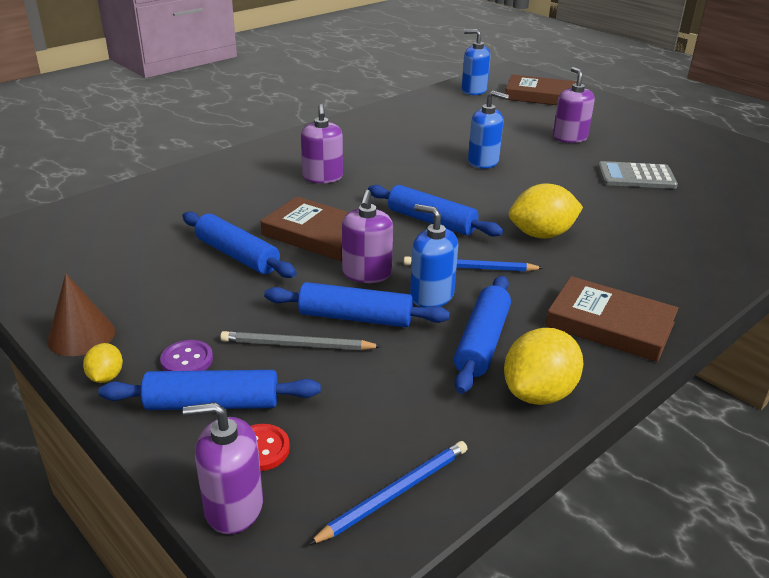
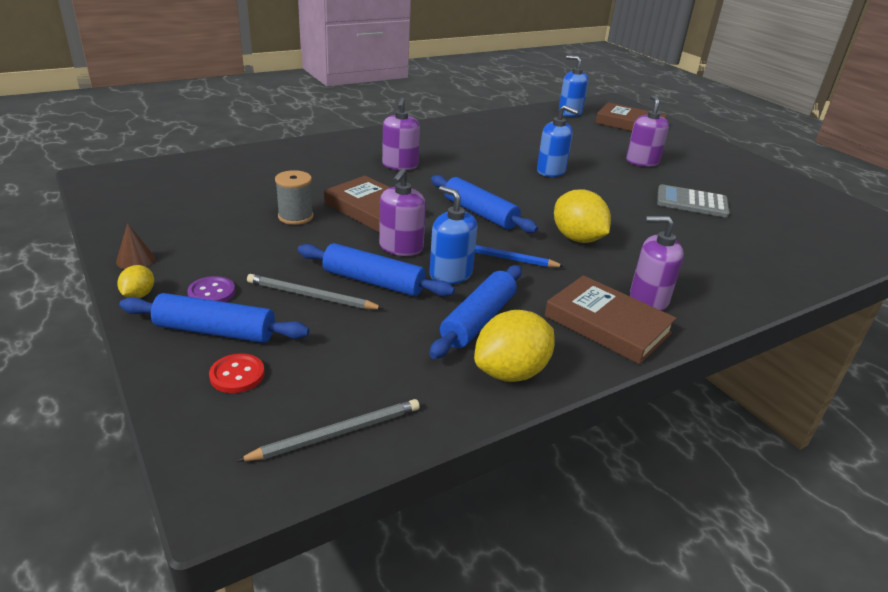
camera: 10 degrees right, 0 degrees up
brown cone [47,273,115,356] -> brown cone [116,223,155,269], size x0.64
blue rolling pin [182,211,297,278] -> grey spool [275,170,314,225]
purple soap dispenser [183,402,263,534] -> purple soap dispenser moved to [630,216,684,311]
blue pencil [308,441,468,545] -> grey pencil [237,399,420,461]
yellow lemon [509,184,583,239] -> yellow lemon turned 60 degrees clockwise [554,189,611,243]

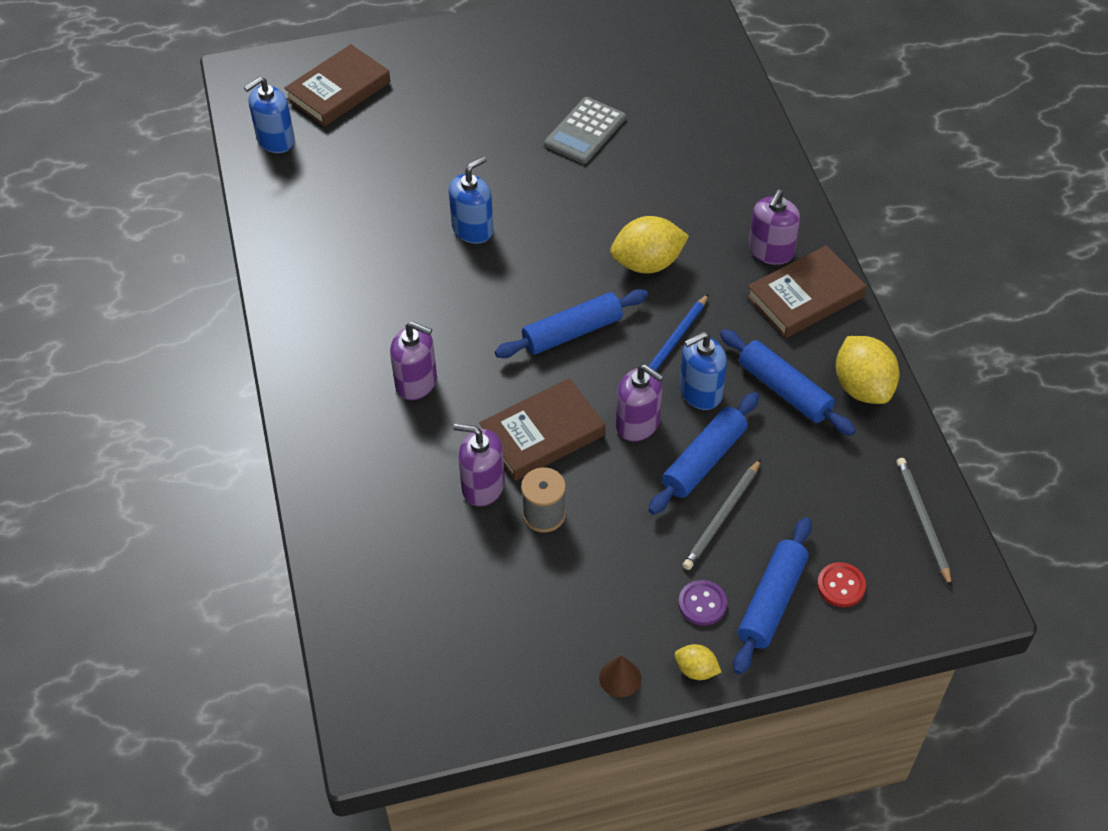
camera: 70 degrees left, 20 degrees up
purple soap dispenser [626,95,669,167] -> purple soap dispenser moved to [453,424,505,507]

